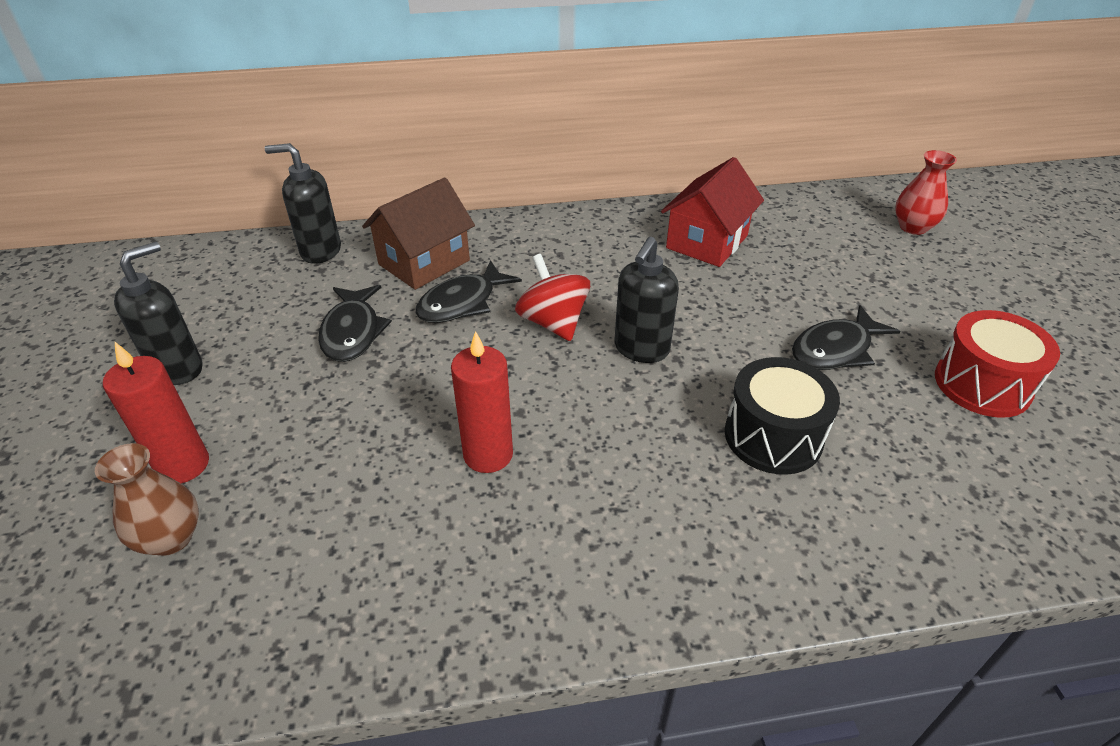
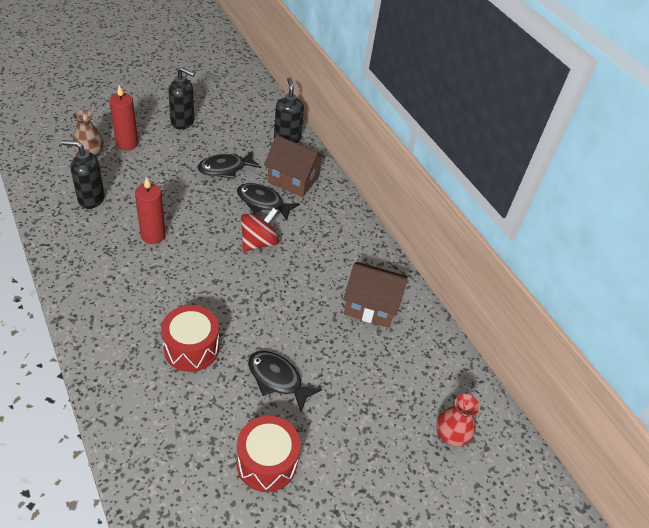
camera: 65 degrees right, 5 degrees up
black soap dispenser [614,237,679,363] -> black soap dispenser moved to [62,140,105,209]
red house [661,157,764,267] -> brown house [343,262,407,328]
black drum [725,357,840,475] -> red drum [161,305,219,372]

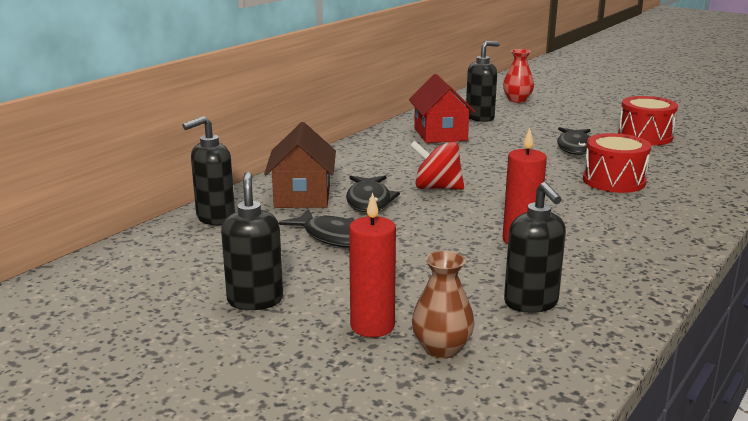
camera: 110 degrees left, 25 degrees down
brown house [343,262,407,328] -> red house [409,74,476,143]
none -> black soap dispenser [466,41,500,122]

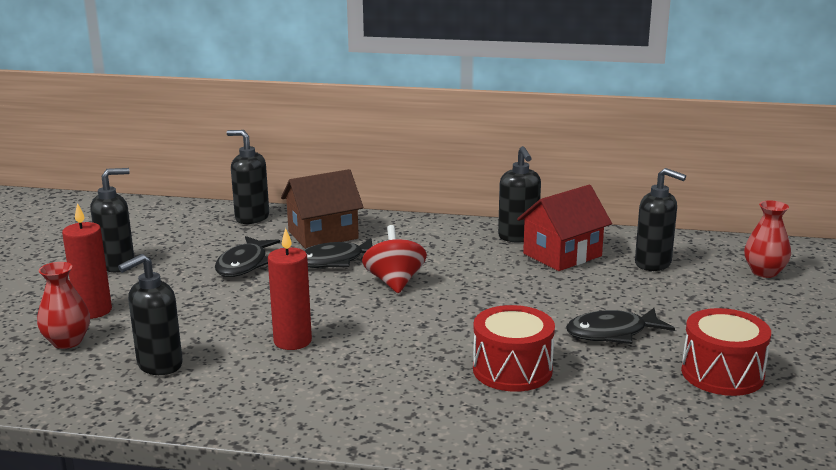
camera: 65 degrees right, 0 degrees up
brown vase [412,251,475,358] -> red vase [37,262,90,349]
none -> black soap dispenser [498,146,541,243]

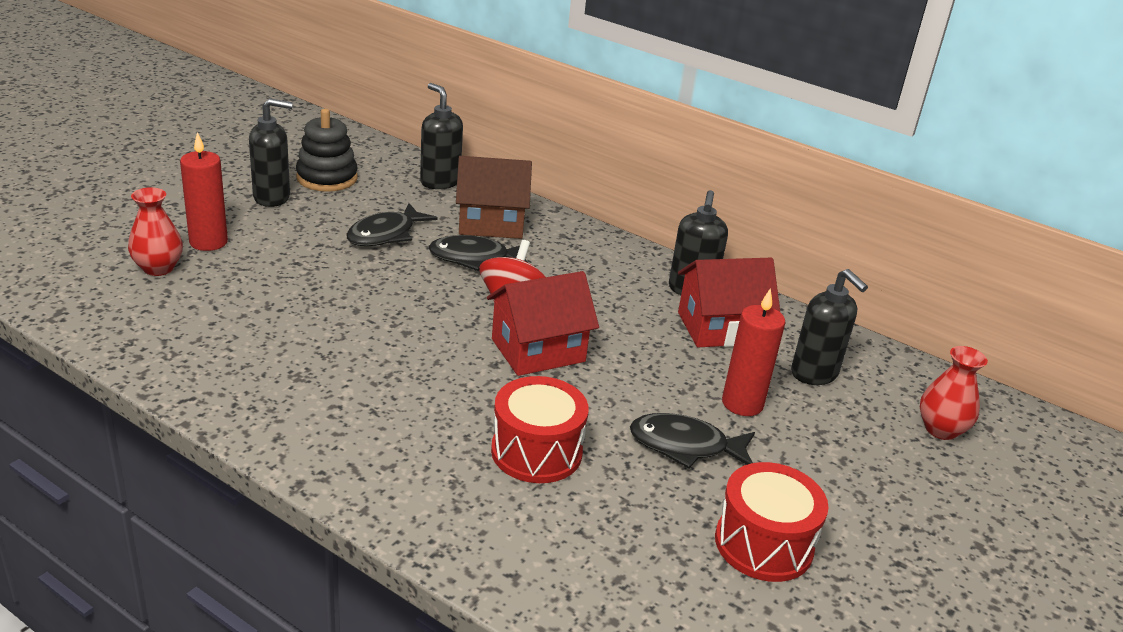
camera: 20 degrees right, 10 degrees up
black soap dispenser [118,254,183,375] -> none
red candle [268,228,312,350] -> red candle moved to [722,288,785,416]
none -> black stacking toy [296,109,358,192]
none -> red house [487,271,599,376]

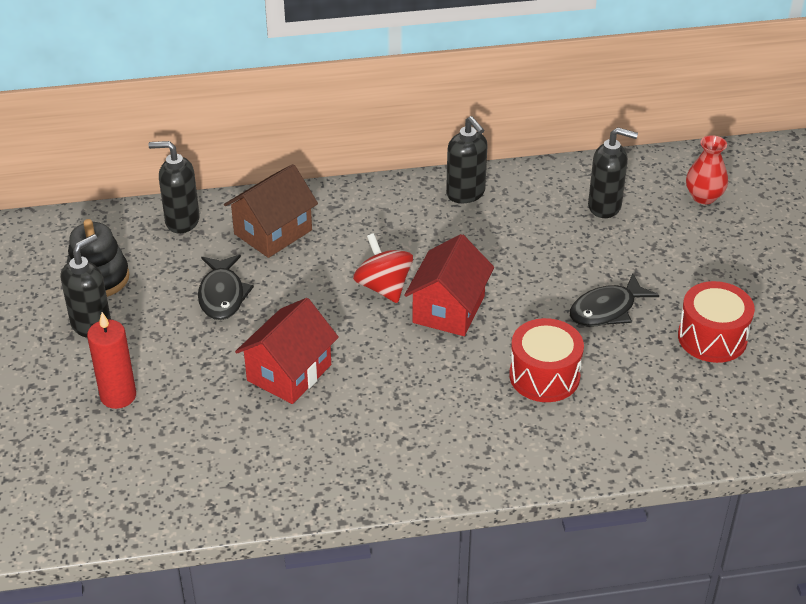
camera: 40 degrees left, 10 degrees up
red vase [128,187,183,276] -> none
black fish [429,235,527,271] -> none
red house [678,258,780,347] -> red house moved to [235,298,339,404]
red candle [722,288,785,416] -> none

